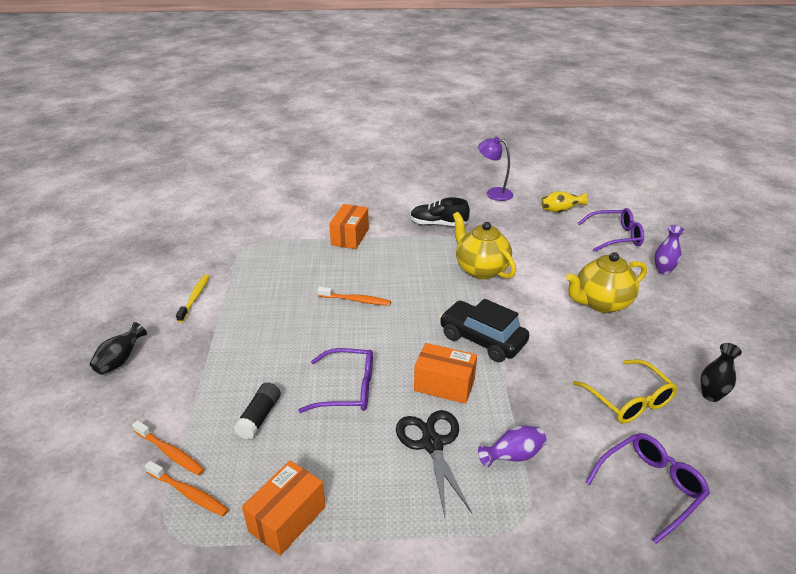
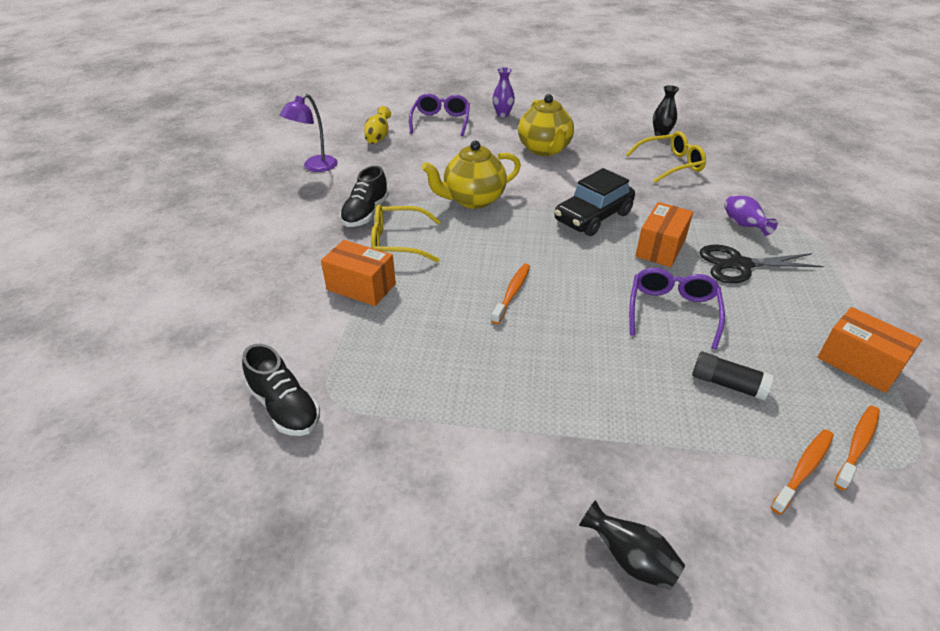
camera: 80 degrees left, 5 degrees up
yellow toothbrush [176,274,209,323] -> none
purple glasses [586,433,710,544] -> none
none -> black shoe [242,344,320,436]
none -> yellow glasses [371,205,441,263]

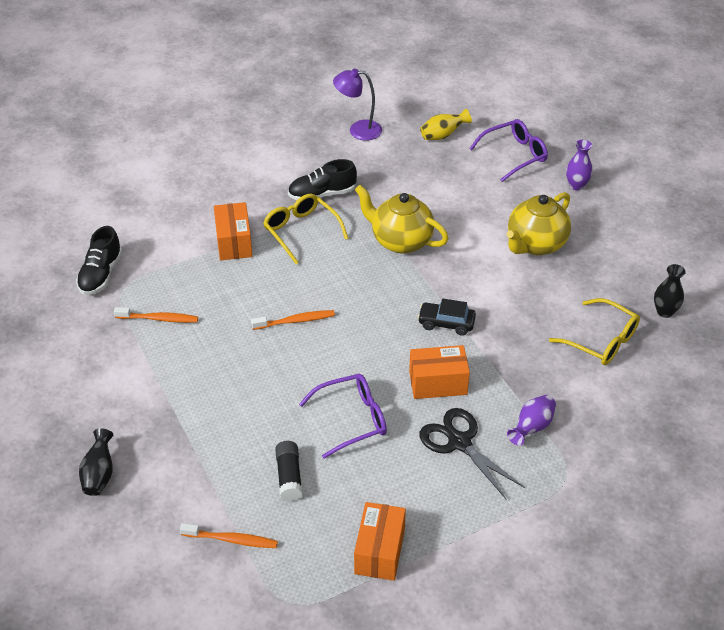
camera: 55 degrees right, 5 degrees up
black car [554,168,635,236] -> black car [418,299,476,336], size x0.62
orange toothbrush [834,406,880,490] -> orange toothbrush moved to [114,307,198,323]

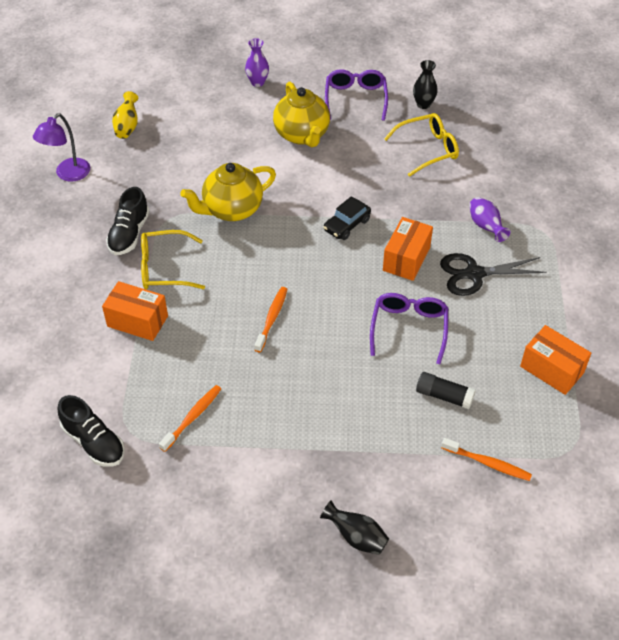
camera: 60 degrees left, 5 degrees up
orange toothbrush [180,523,278,548] -> orange toothbrush turned 75 degrees clockwise [441,438,532,481]
purple glasses [469,119,548,182] -> purple glasses moved to [325,69,388,121]

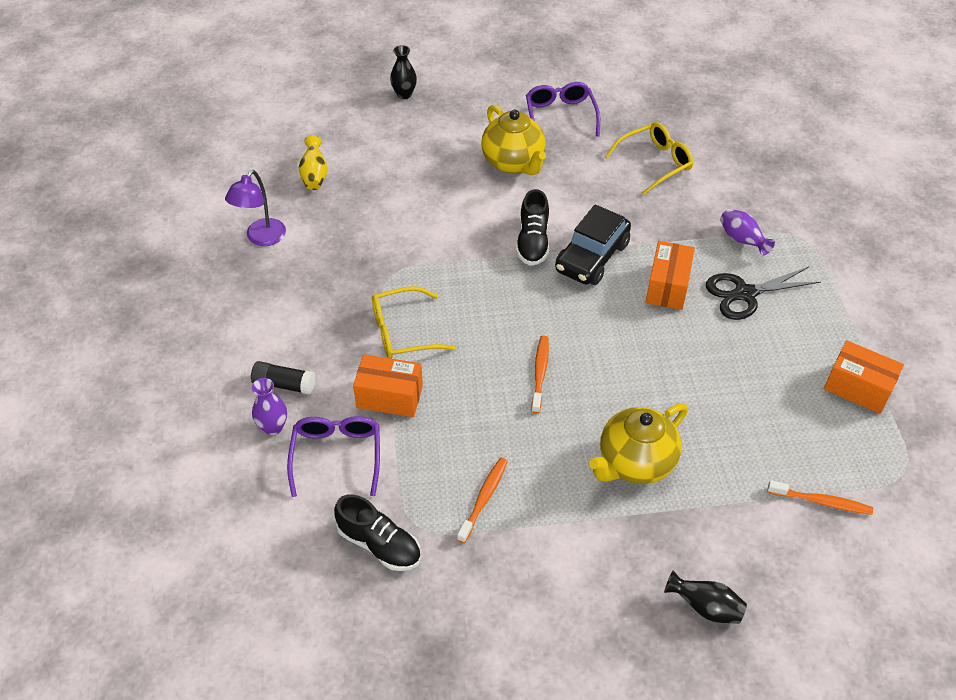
camera: 10 degrees left, 0 degrees up
black shoe [106,187,150,255] -> black shoe moved to [516,189,549,266]
yellow teapot [180,163,276,221] -> yellow teapot moved to [589,403,688,484]
purple vase [245,38,269,87] -> purple vase moved to [252,378,287,435]
black car [323,196,371,240] -> black car [555,205,631,285], size x1.61
purple glasses [370,293,448,364] -> purple glasses moved to [287,416,380,497]
black vase [413,60,438,109] -> black vase moved to [390,45,417,99]
black glue stick [416,372,476,409] -> black glue stick moved to [251,361,315,395]

